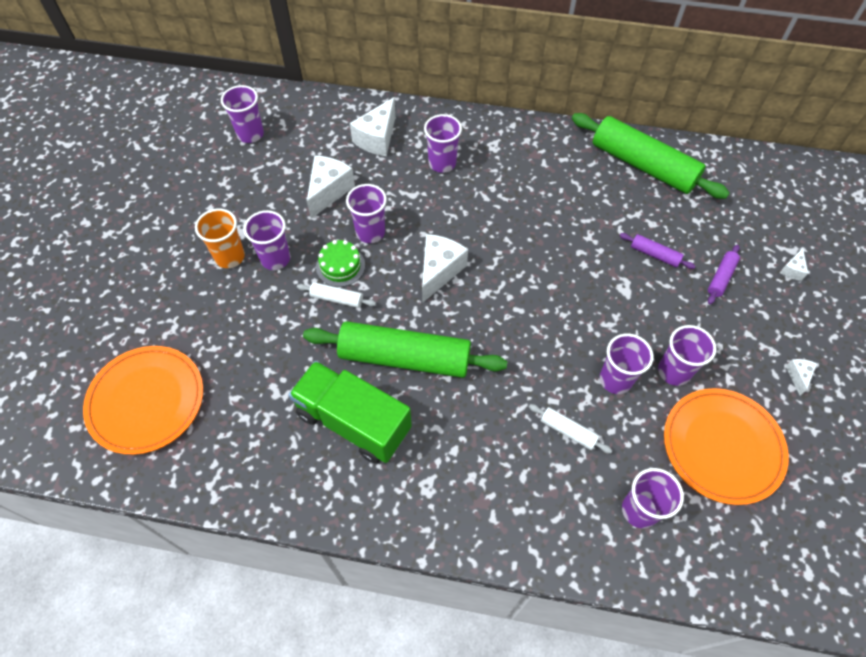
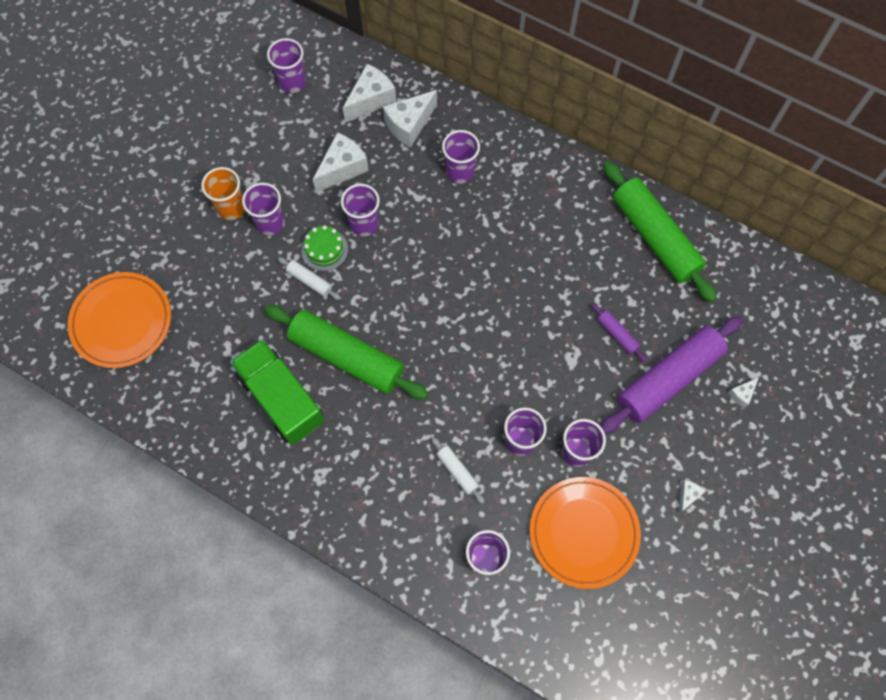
camera: 20 degrees right, 10 degrees up
white cheese [422,234,468,303] -> white cheese moved to [343,64,396,122]
purple rolling pin [708,245,740,304] -> purple rolling pin [601,316,743,434], size x2.35

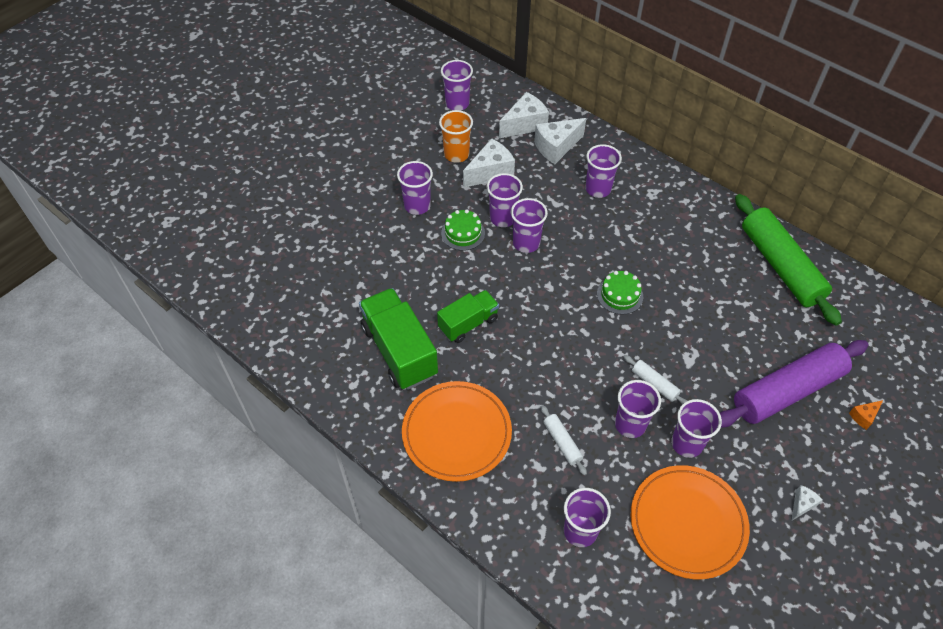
camera: 10 degrees right, 15 degrees down
orange plate [67,272,171,368] -> orange plate moved to [402,381,512,482]
orange cup [201,167,245,220] -> orange cup moved to [439,110,473,163]
green rolling pin [264,305,428,399] -> green truck [437,290,499,343]
white rolling pin [278,257,341,300] -> white rolling pin moved to [624,355,687,404]
purple rolling pin [591,303,647,362] -> none
white cheese [728,378,759,408] -> orange cheese [849,400,883,430]
none -> purple cup [511,198,548,253]
none -> green cake [597,271,643,314]

